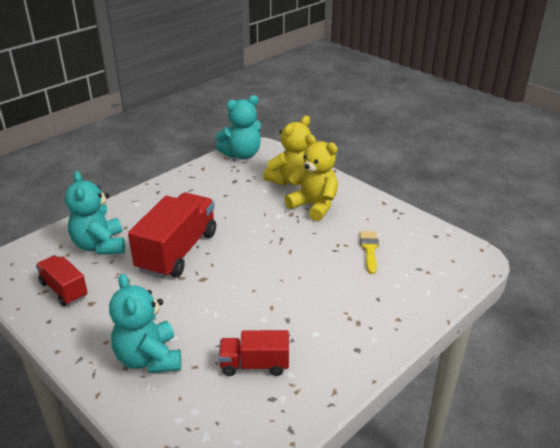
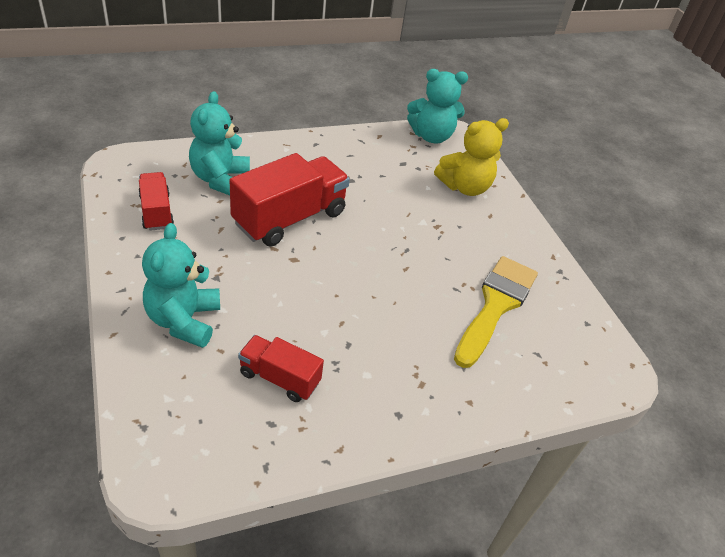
camera: 20 degrees right, 10 degrees up
yellow teddy bear [285,134,338,221] -> none
yellow brush [360,231,379,274] -> yellow brush [454,256,538,368], size x1.94

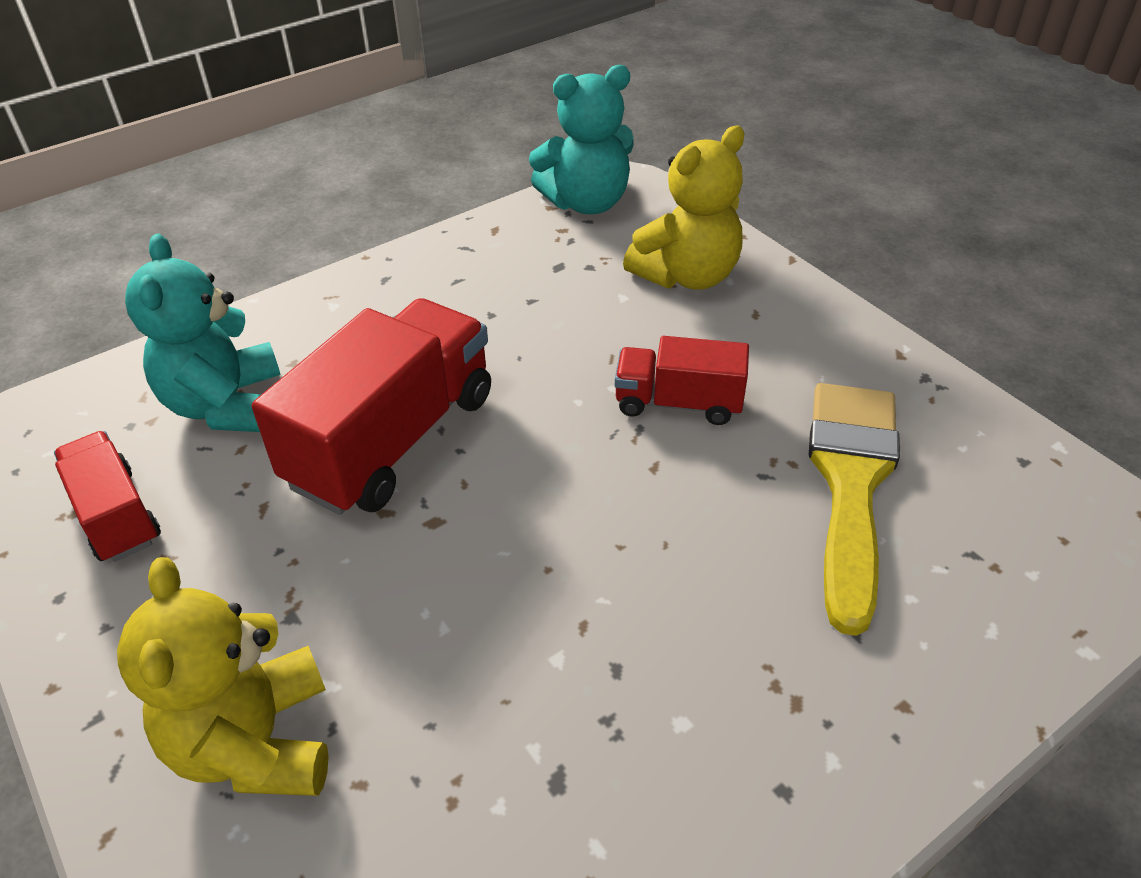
camera: 10 degrees left, 0 degrees up
turquoise teddy bear [142,223,220,348] -> yellow teddy bear [117,557,329,796]
red truck [238,335,324,402] -> red truck moved to [615,336,749,425]

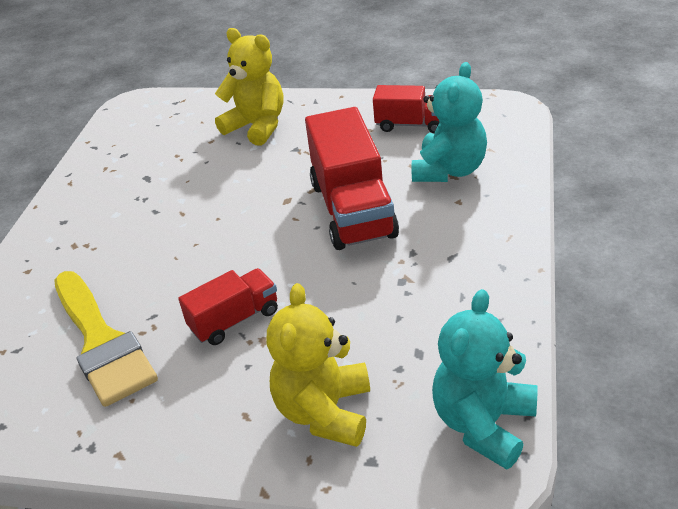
camera: 140 degrees right, 5 degrees down
turquoise teddy bear [125,234,281,432] -> turquoise teddy bear turned 75 degrees clockwise [412,62,487,182]

